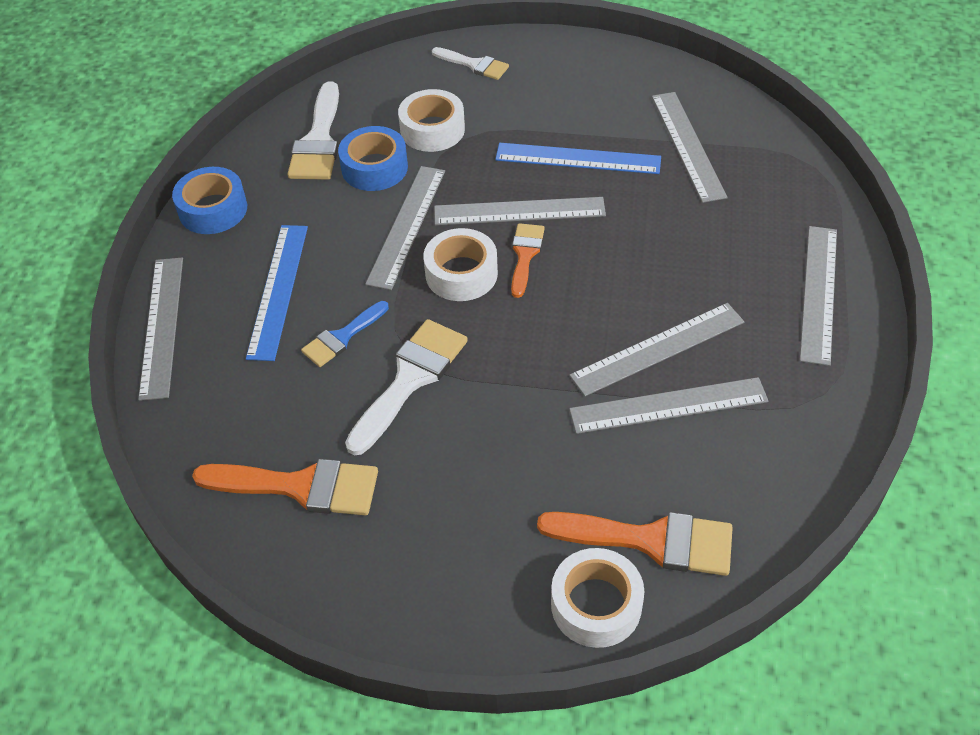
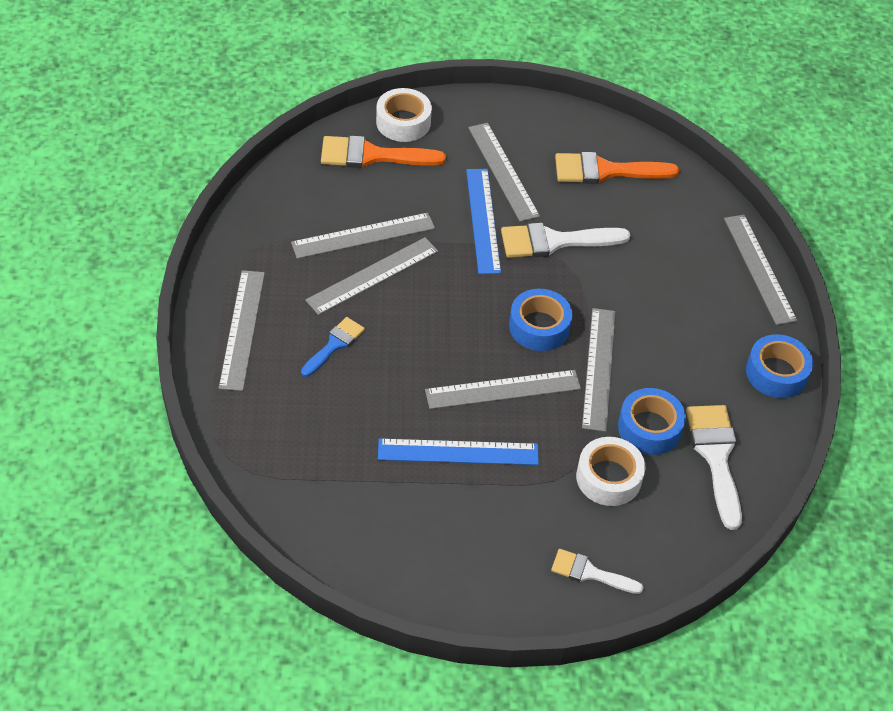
camera: 165 degrees right, 0 degrees up
blue ruler [246,225,308,361] -> blue ruler moved to [466,169,501,274]
blue brush [301,301,389,367] -> blue brush moved to [301,317,365,377]
white brush [345,319,468,455] -> white brush turned 60 degrees clockwise [501,223,630,258]
white tape [423,228,498,301] -> blue tape [509,289,572,351]
orange brush [511,223,545,298] -> none
grey ruler [652,92,728,203] -> grey ruler moved to [468,123,540,222]

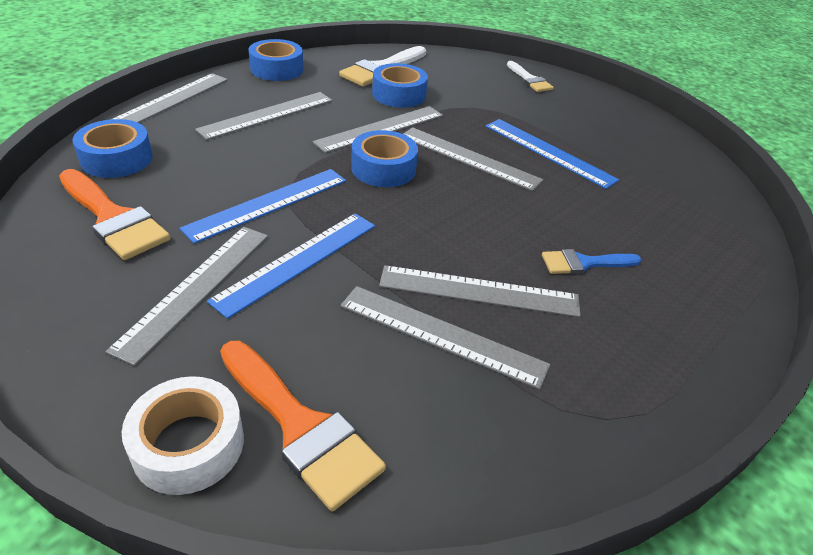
camera: 135 degrees left, 10 degrees down
grey ruler [219,270,265,391] -> grey ruler moved to [195,92,333,140]
white brush [501,223,630,258] -> blue ruler [179,169,346,244]
white tape [576,437,645,506] -> none
none -> blue tape [73,119,153,178]

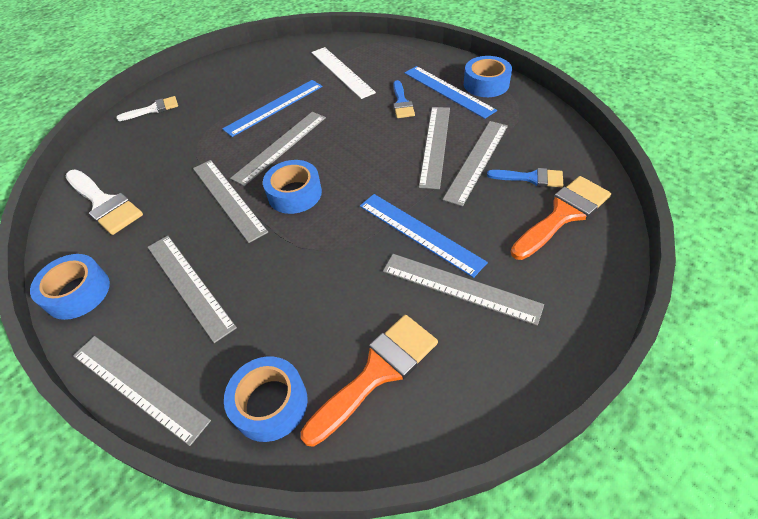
camera: 80 degrees left, 10 degrees up
white tape [122,376,244,495] -> none
blue ruler [179,169,346,244] -> blue ruler moved to [405,66,497,119]
blue tape [372,63,428,108] -> blue tape moved to [464,56,512,97]
none -> white ruler [311,47,376,99]
none -> blue brush [487,168,563,187]

